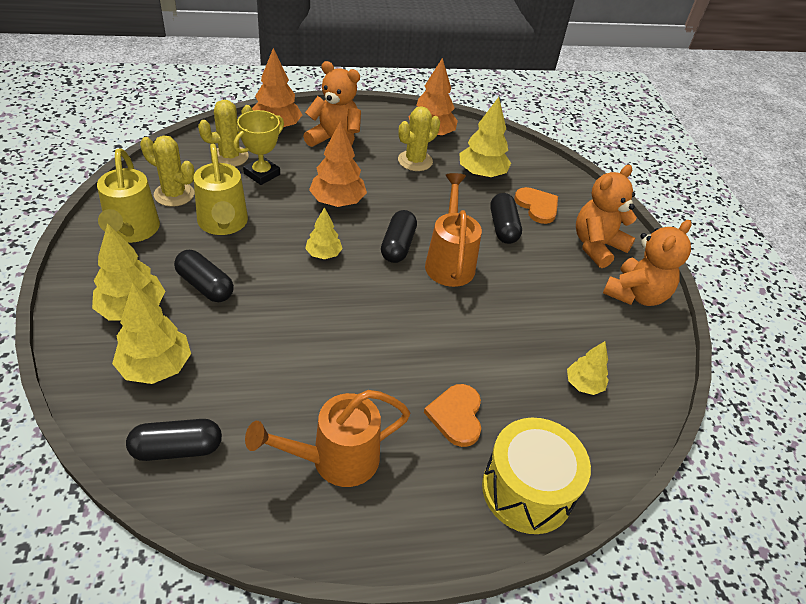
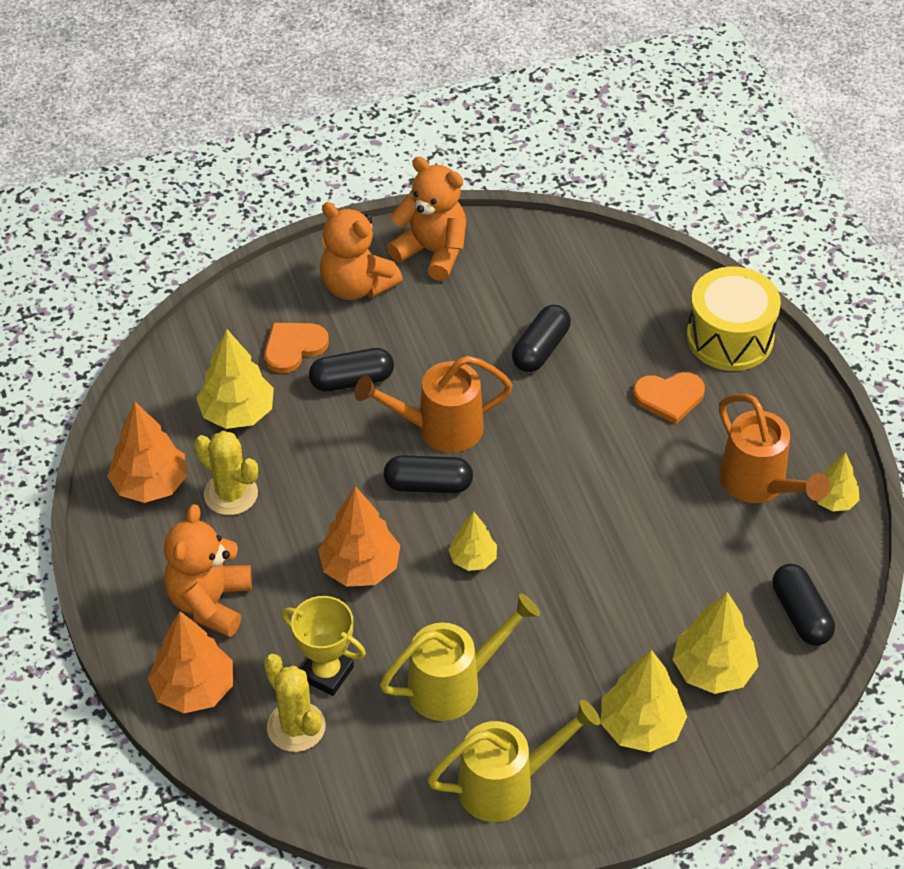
camera: 95 degrees left, 5 degrees up
yellow cactus [140,136,194,207] -> none
black capsule [174,250,234,302] -> black capsule moved to [512,305,571,372]
yellow tree [567,341,609,395] -> yellow tree moved to [817,452,860,511]

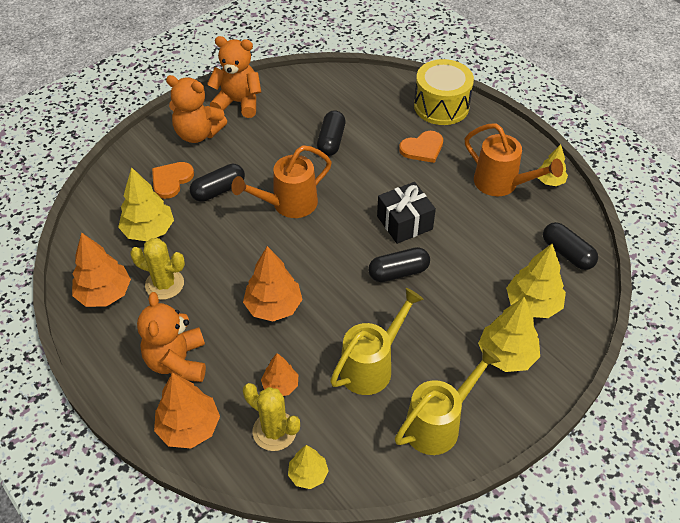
camera: 20 degrees left, 0 degrees up
yellow trophy [282,596,366,696] -> orange tree [261,353,298,396]
black capsule [383,455,473,493] -> black capsule moved to [368,247,430,282]
yellow tree [448,512,497,571] -> yellow tree moved to [288,445,329,489]
none -> black gift [377,182,436,244]

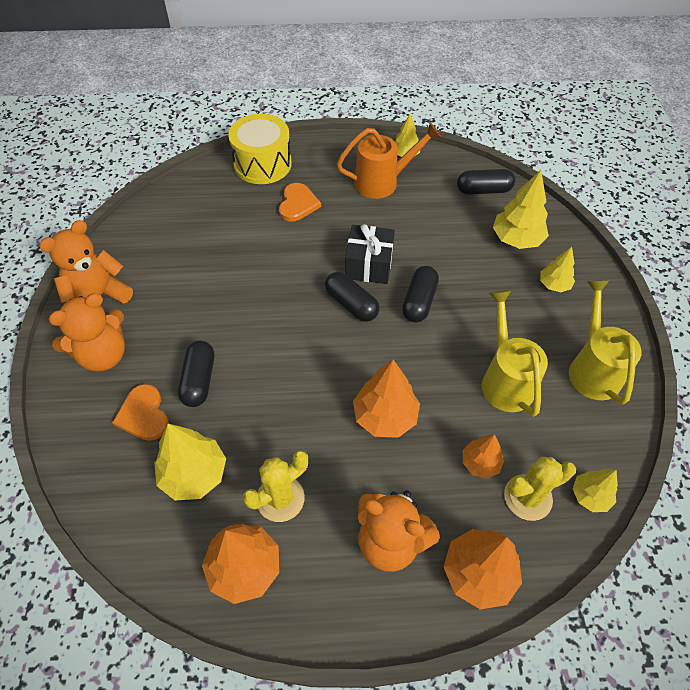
camera: 55 degrees left, 5 degrees up
orange watering can [231,145,332,218] -> none
black capsule [317,110,346,156] -> black capsule moved to [325,272,379,322]
yellow tree [478,297,540,372] -> yellow tree [540,247,575,293], size x0.60

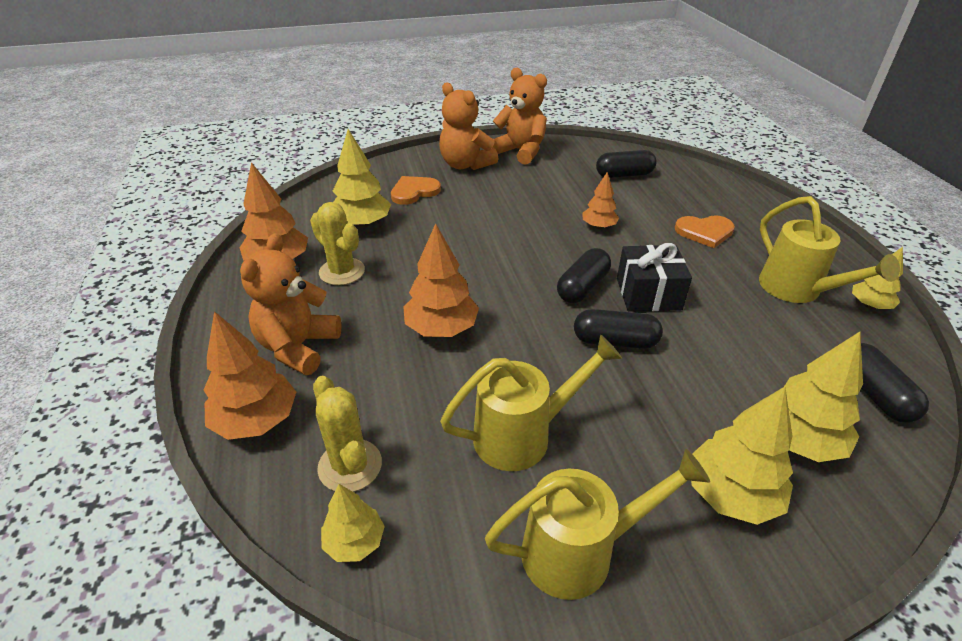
camera: 80 degrees right, 15 degrees down
black capsule [178,340,214,407] -> black capsule moved to [596,150,657,178]
yellow drum [229,114,292,184] -> none
orange watering can [337,122,441,199] -> yellow watering can [759,196,900,303]
orange tree [463,434,504,479] -> orange tree moved to [582,172,619,229]
yellow tree [540,247,575,293] -> yellow tree [691,387,793,525], size x1.66

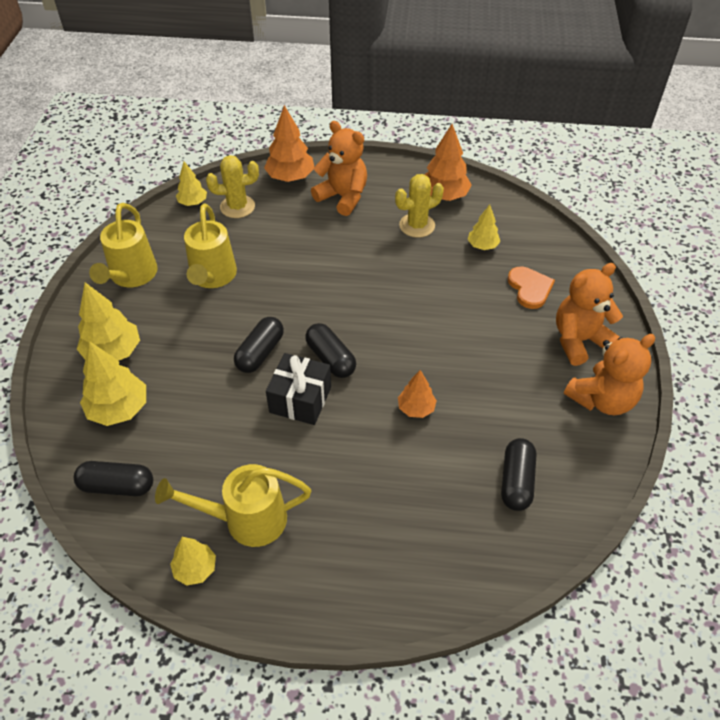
camera: 110 degrees right, 10 degrees up
yellow tree [332,129,391,228] -> yellow tree [468,205,500,250], size x0.60
orange tree [403,223,479,337] -> none
orange heart [675,215,735,248] -> none

